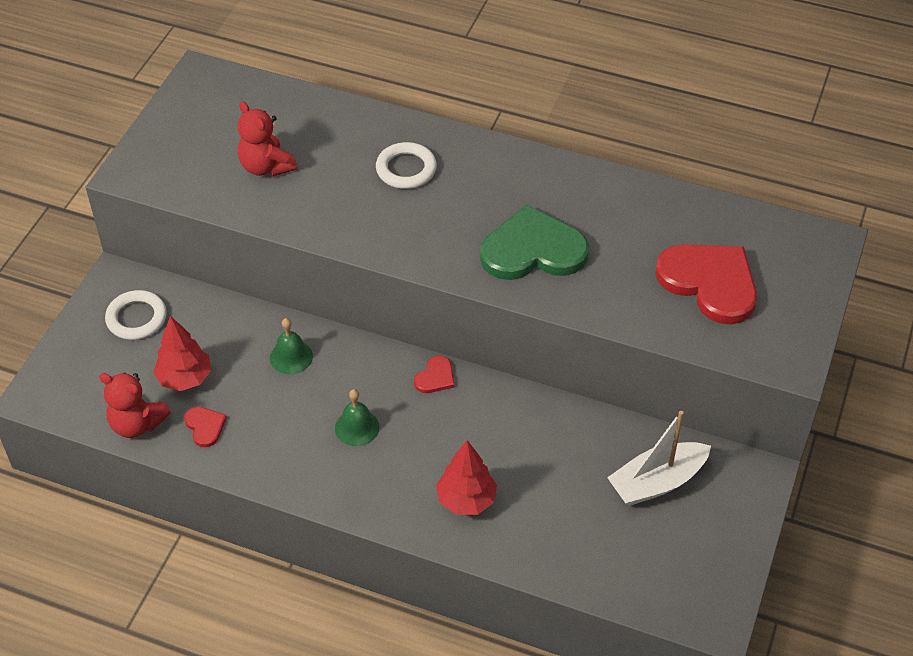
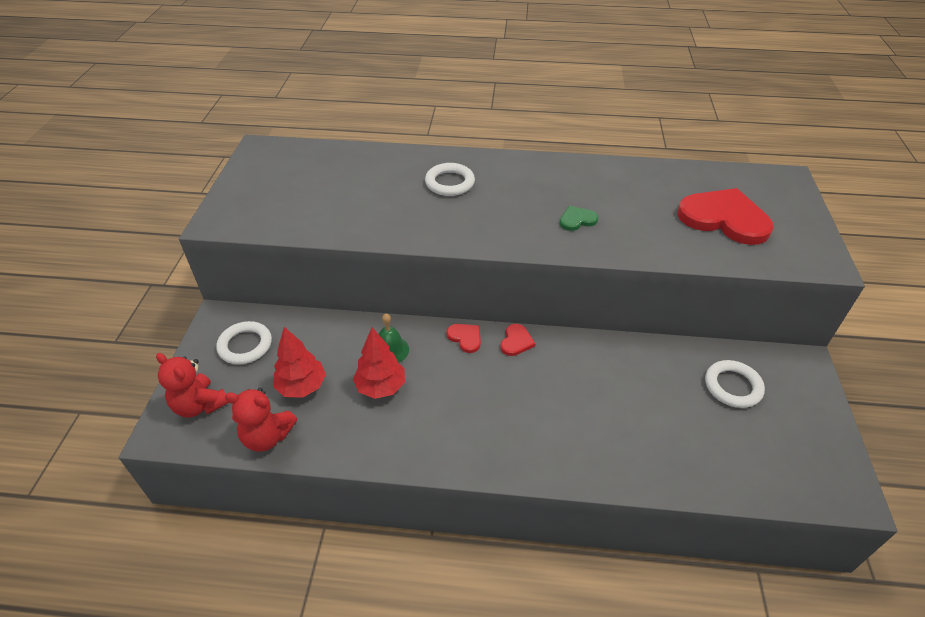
camera: 15 degrees left, 5 degrees down
red heart [184,407,227,447] -> red heart moved to [447,324,481,353]
red teddy bear [238,101,297,176] -> red teddy bear moved to [156,353,229,418]
green bell [335,389,380,446] -> none
red tree [436,440,497,515] -> red tree moved to [353,327,405,399]
green heart [480,205,589,280] -> green heart [560,206,598,231], size x0.44
white boat [607,411,711,506] -> white ring [705,360,765,408]

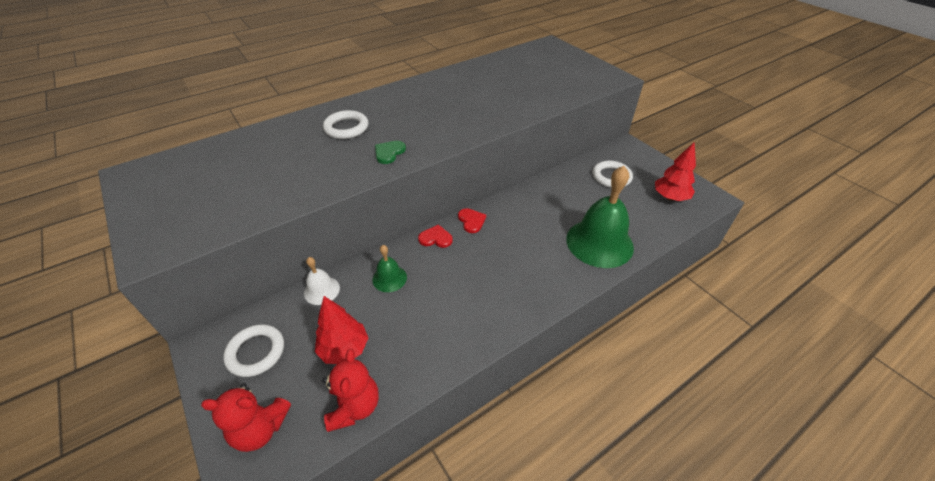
camera: 40 degrees left, 0 degrees up
red teddy bear [225,388,297,452] -> red teddy bear turned 60 degrees counterclockwise [322,349,379,432]
red tree [353,327,405,399] -> red tree moved to [655,142,696,201]
green heart [560,206,598,231] -> green heart moved to [375,141,406,164]
red heart [677,188,774,245] -> none
none -> white bell [304,257,340,305]
none -> green bell [566,166,634,268]

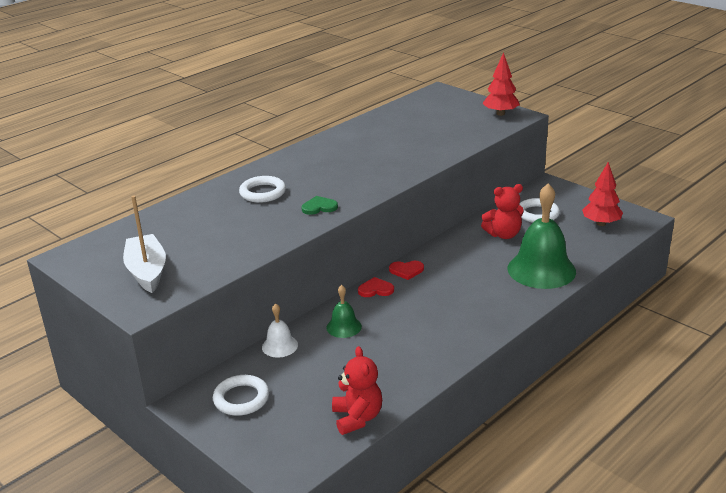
camera: 10 degrees left, 15 degrees down
red teddy bear [201,383,291,452] -> red teddy bear moved to [481,184,524,239]
red tree [315,296,368,364] -> red tree moved to [482,52,520,116]
green heart [375,141,406,164] -> green heart turned 60 degrees clockwise [302,196,338,215]
red heart [458,208,486,233] -> red heart turned 120 degrees clockwise [389,261,424,280]
none -> white boat [123,195,166,293]

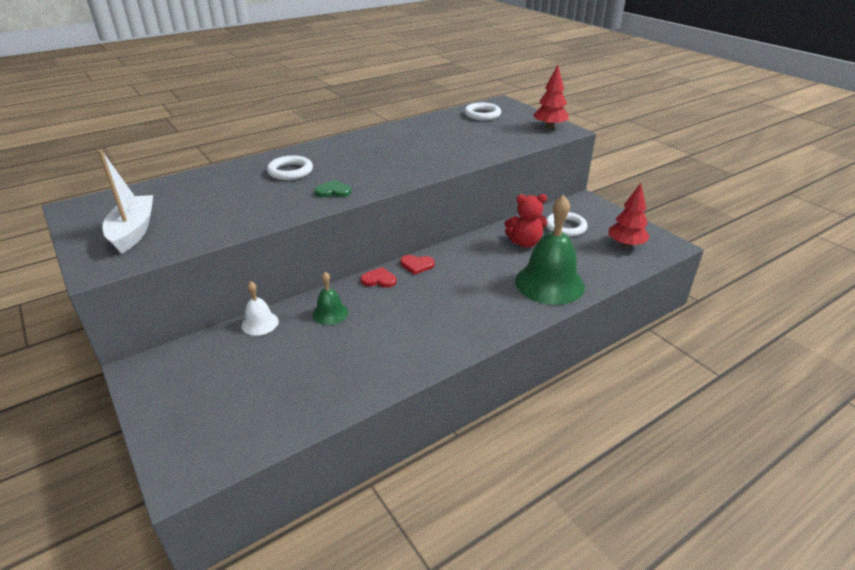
camera: 10 degrees right, 5 degrees up
white ring [213,375,269,416] -> white ring moved to [464,103,501,120]
red teddy bear [332,346,382,435] -> none

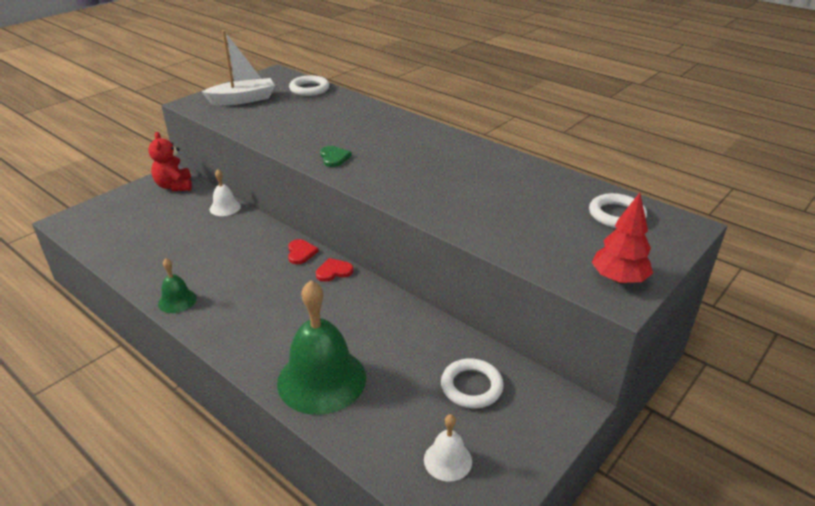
camera: 75 degrees right, 0 degrees up
white ring [267,156,313,180] -> white ring moved to [289,75,329,96]
green bell [312,272,348,325] -> green bell moved to [158,258,197,313]
red heart [400,255,435,275] -> red heart turned 75 degrees clockwise [316,258,354,282]
red teddy bear [505,194,547,248] -> red teddy bear moved to [148,132,192,191]
red tree [609,183,650,248] -> white bell [424,414,472,482]

